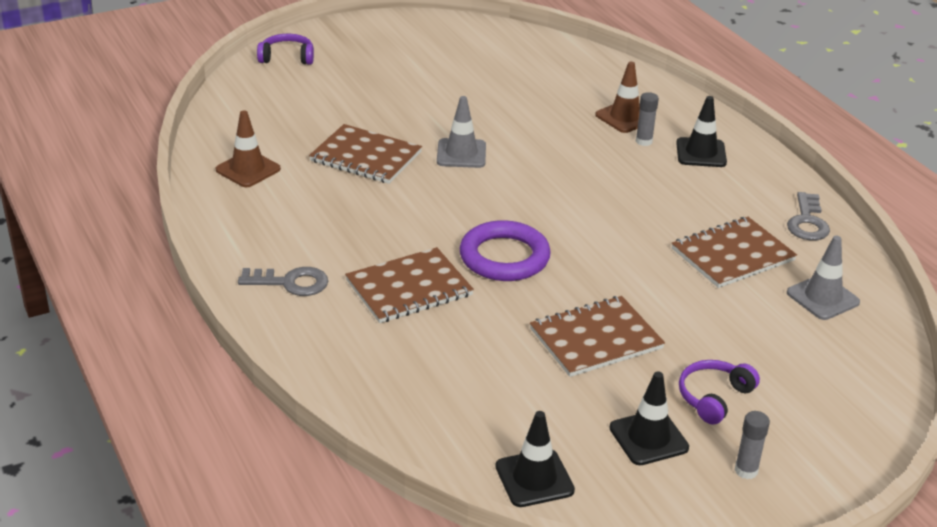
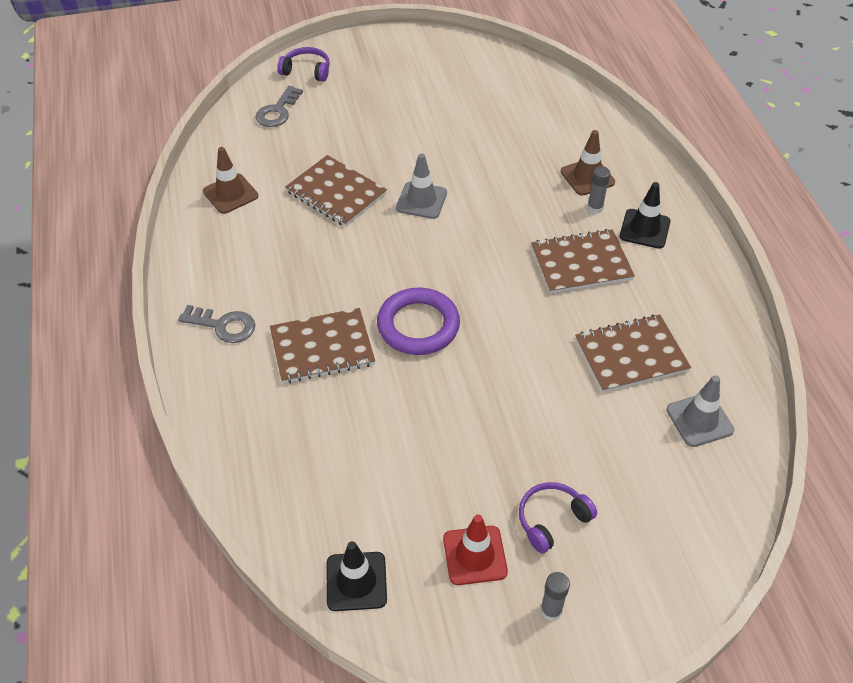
camera: 15 degrees right, 15 degrees up
brown notebook [530,296,665,377] -> brown notebook moved to [531,229,635,294]
black traffic cone [609,372,689,465] -> red traffic cone [443,514,508,585]
grey key [787,192,830,241] -> grey key moved to [256,86,303,127]

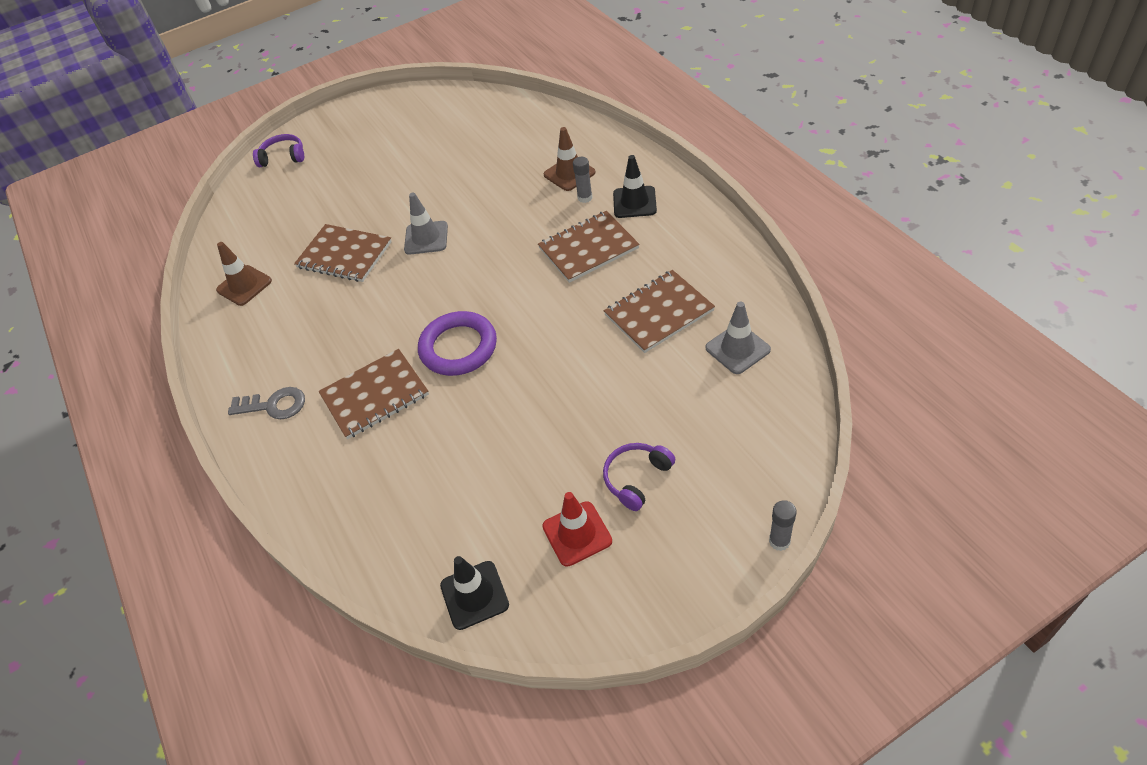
camera: 10 degrees left, 0 degrees up
grey key [256,86,303,127] -> none
grey glue stick [540,572,570,621] -> grey glue stick moved to [769,500,797,551]

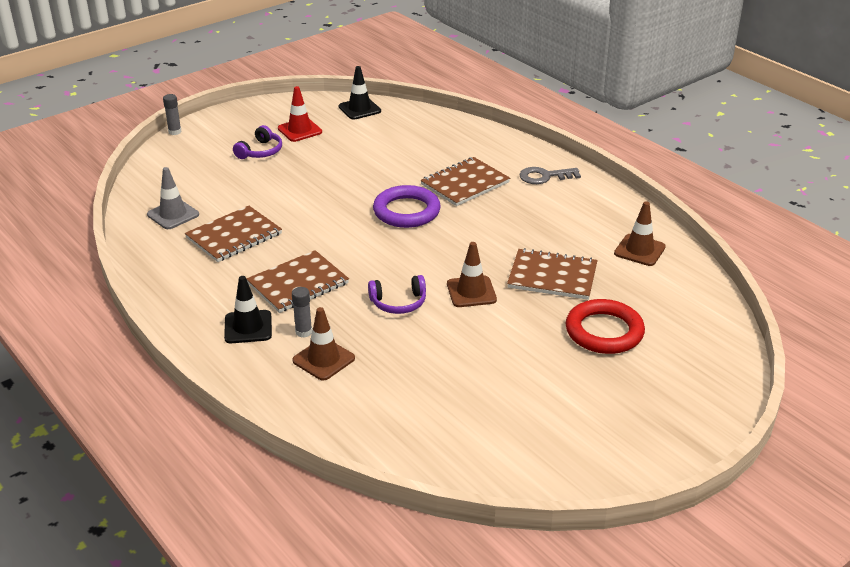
camera: 165 degrees right, 15 degrees down
purple headphones [253,134,304,167] -> purple headphones moved to [368,275,426,314]
grey traffic cone [404,193,448,255] -> brown traffic cone [447,242,497,307]
none -> red ring [566,299,645,354]

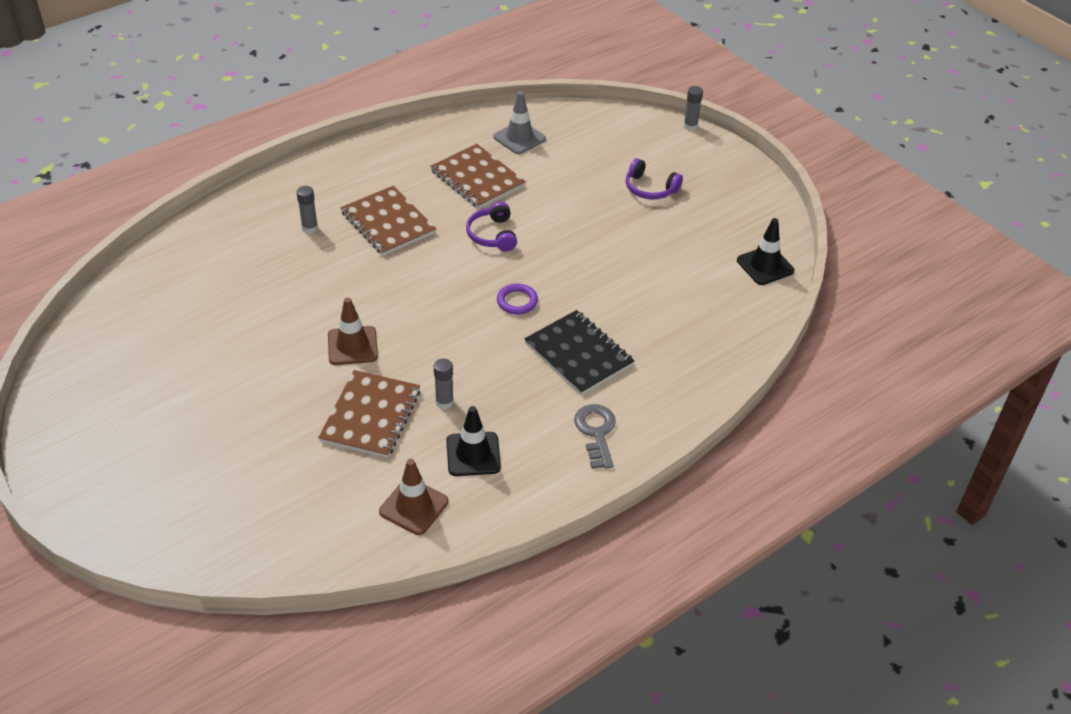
camera: 90 degrees right, 10 degrees up
black traffic cone [224,276,272,343] -> black traffic cone moved to [446,406,501,476]
red traffic cone [278,86,322,142] -> none
brown traffic cone [292,307,355,381] -> none
purple headphones [368,275,426,314] -> purple headphones moved to [466,202,517,251]
purple ring [373,185,441,228] -> purple ring [497,284,538,314], size x0.53
brown notebook [420,157,510,206] -> black notebook [524,310,635,395]
red ring [566,299,645,354] -> none
none -> grey glue stick [434,358,454,409]

